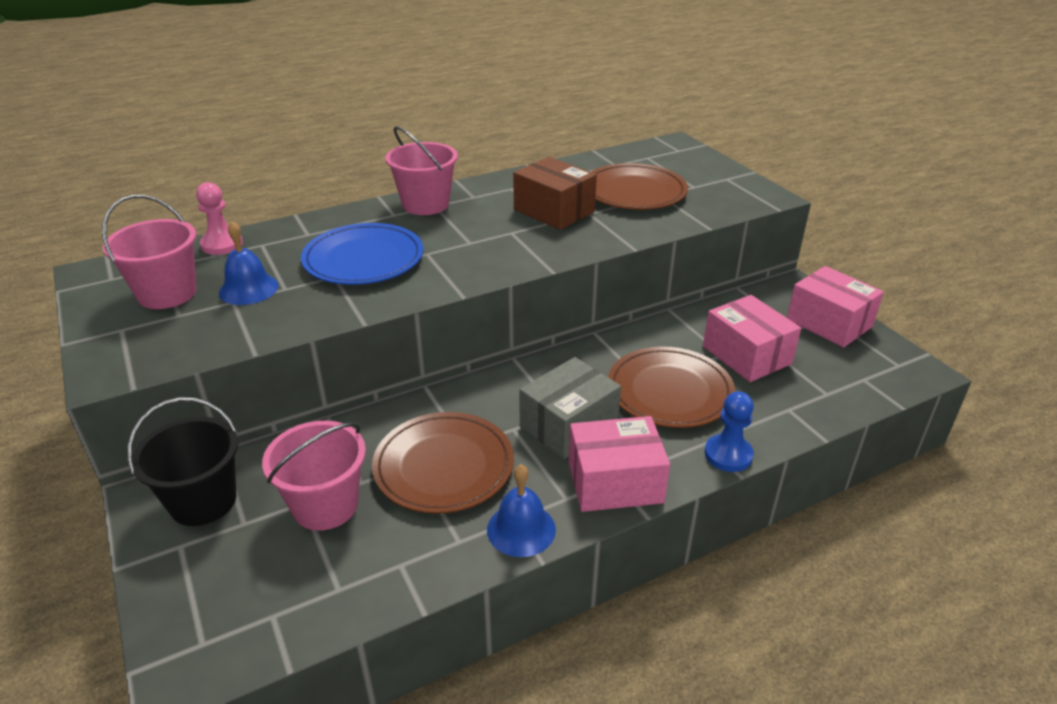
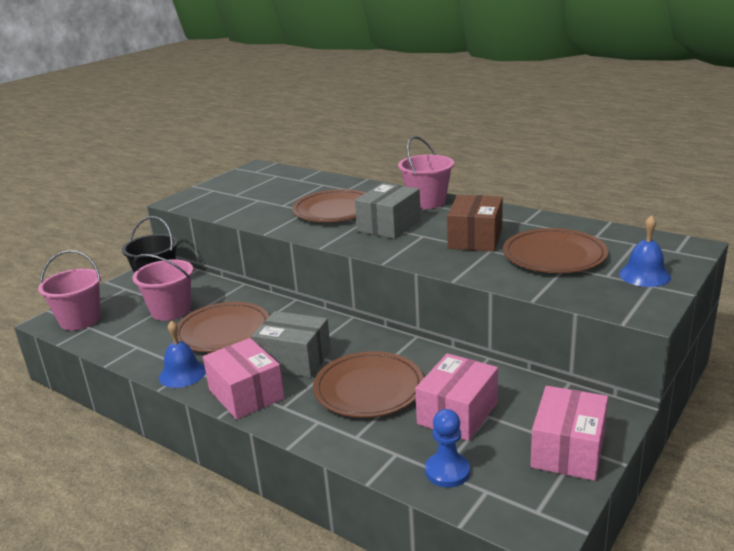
camera: 65 degrees right, 10 degrees down
pink bucket [102,195,197,309] -> pink bucket moved to [38,250,101,330]
pink pawn [196,182,243,255] -> none
blue bell [219,221,278,305] -> blue bell moved to [619,215,671,287]
blue plate [301,223,424,285] -> brown plate [292,189,366,222]
blue pawn [705,391,754,472] -> blue pawn moved to [425,409,470,488]
none -> grey box [355,183,421,239]

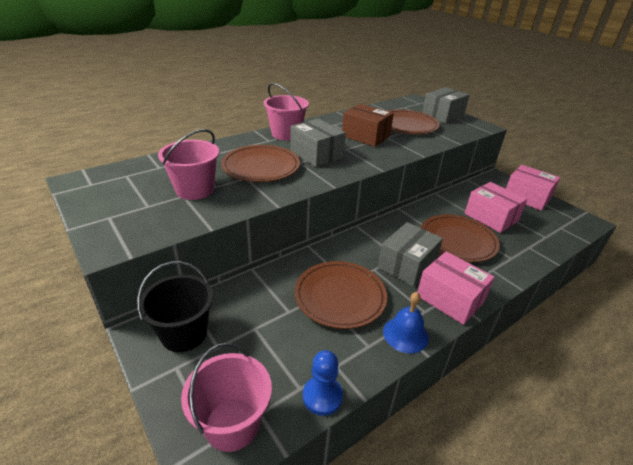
camera: 75 degrees left, 10 degrees up
pink bucket [132,254,193,321] -> pink bucket moved to [158,129,219,200]
pink box [203,338,284,420] -> pink box turned 60 degrees clockwise [417,251,495,325]
blue pawn [425,409,470,488] -> blue pawn moved to [303,350,343,416]
blue bell [619,215,671,287] -> grey box [422,87,470,124]

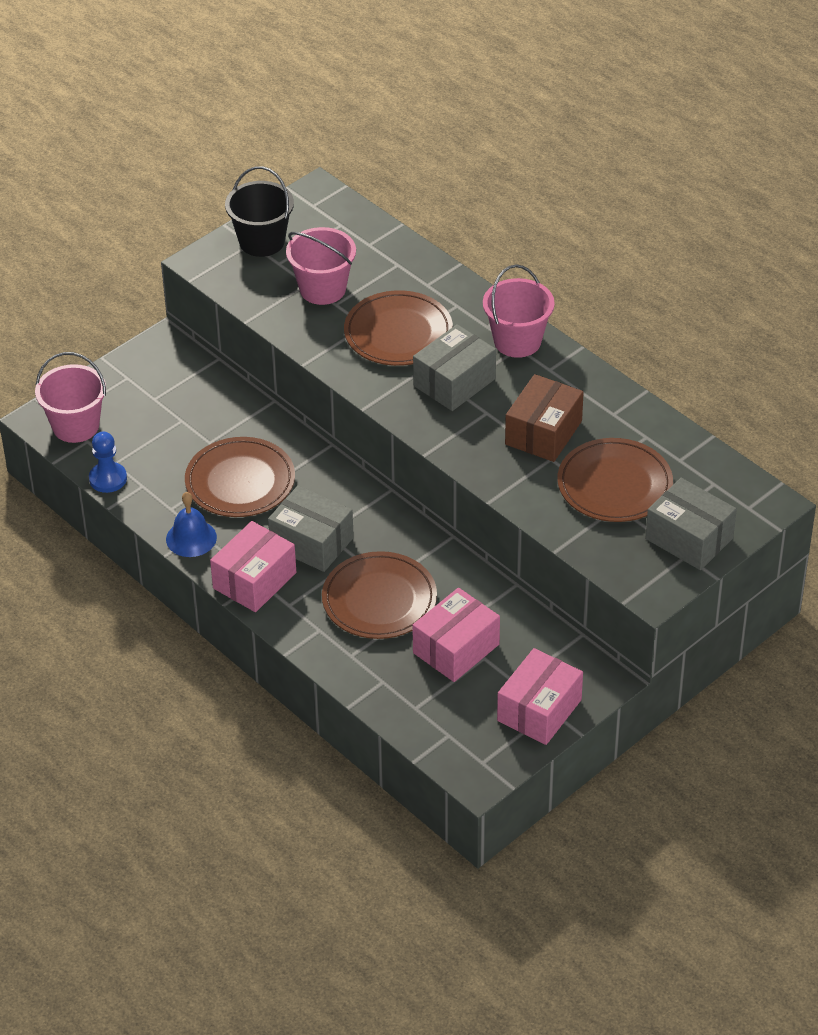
camera: 85 degrees right, 10 degrees up
black bucket [137,261,213,352] -> black bucket moved to [225,166,294,257]

